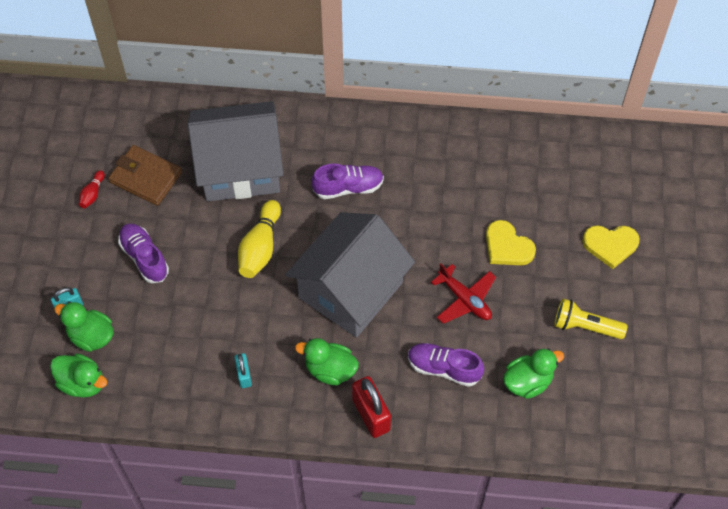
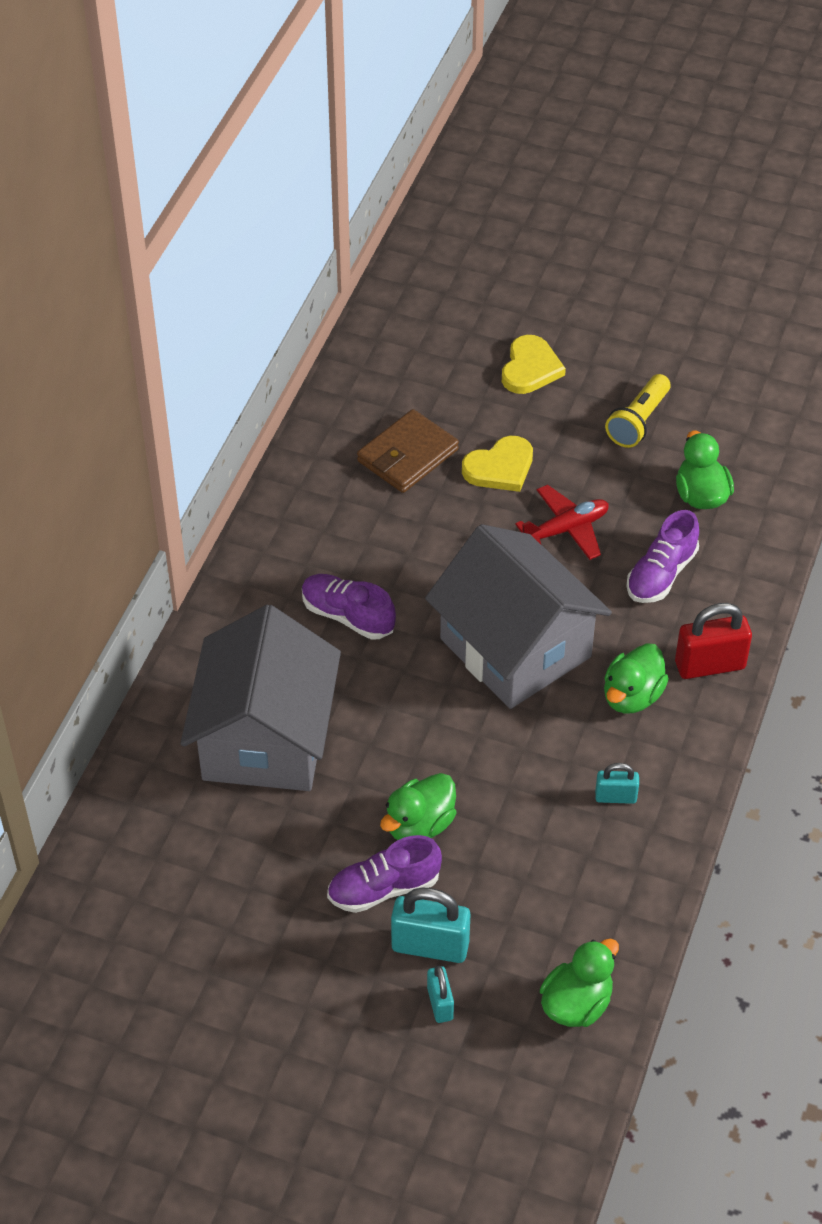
camera: 75 degrees left, 10 degrees down
green duck [54,302,113,352] -> green duck moved to [380,773,456,840]
red bowling pin [79,170,105,208] -> none
brown wallet [108,145,182,206] -> brown wallet moved to [357,409,459,493]
yellow bowling pin [238,200,281,278] -> none
purple shoe [312,163,384,199] -> purple shoe turned 60 degrees counterclockwise [302,574,396,640]
none -> turquoise padlock [391,887,470,963]

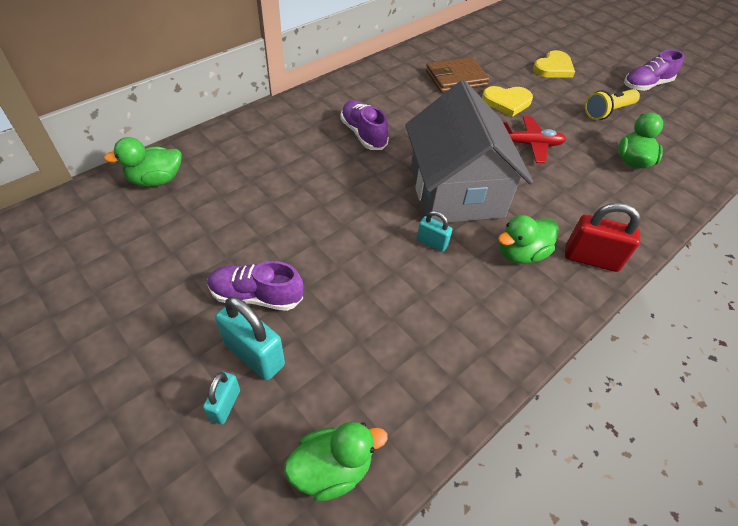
camera: 25 degrees right, 0 degrees up
grey house [181,605,341,791] -> none
green duck [380,773,456,840] -> green duck moved to [104,137,182,187]
turquoise padlock [595,763,639,804] -> turquoise padlock moved to [417,211,453,252]
purple shoe [626,510,699,603] -> purple shoe moved to [624,50,685,91]

